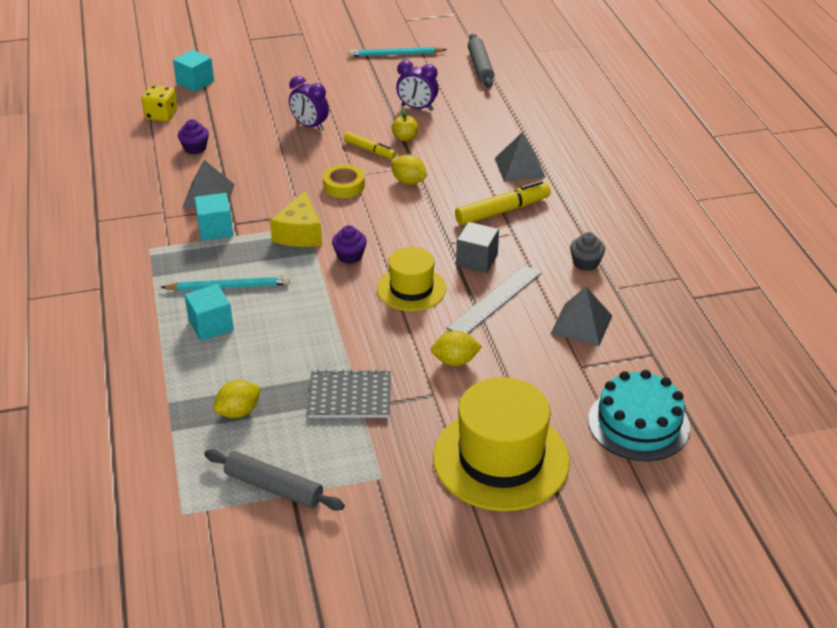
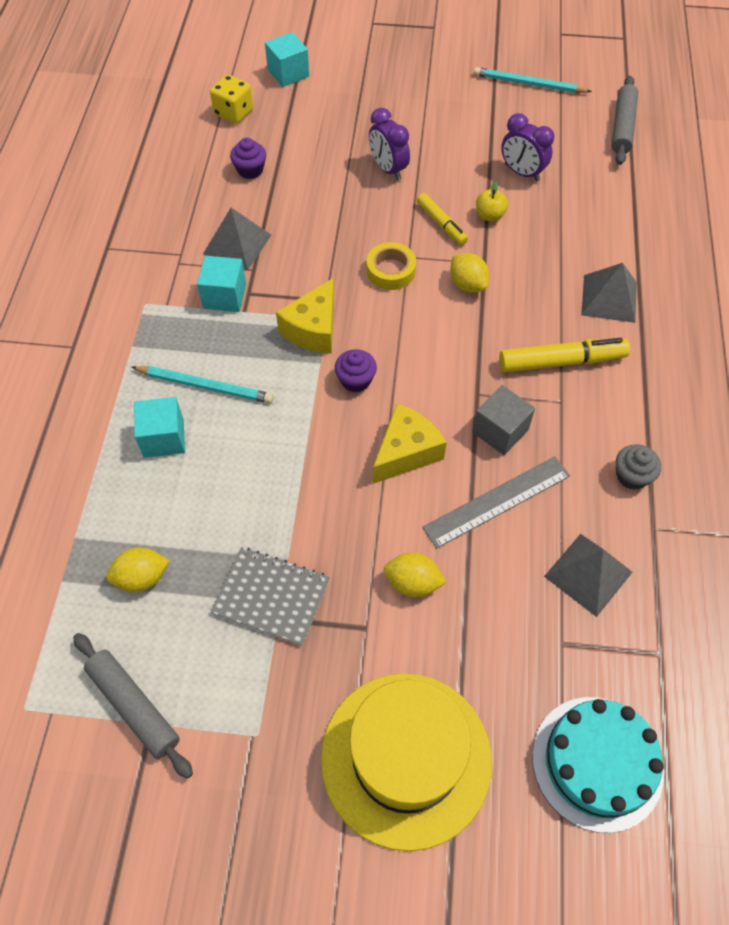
camera: 20 degrees right, 20 degrees up
yellow hat [377,247,446,311] -> yellow cheese [373,404,447,484]

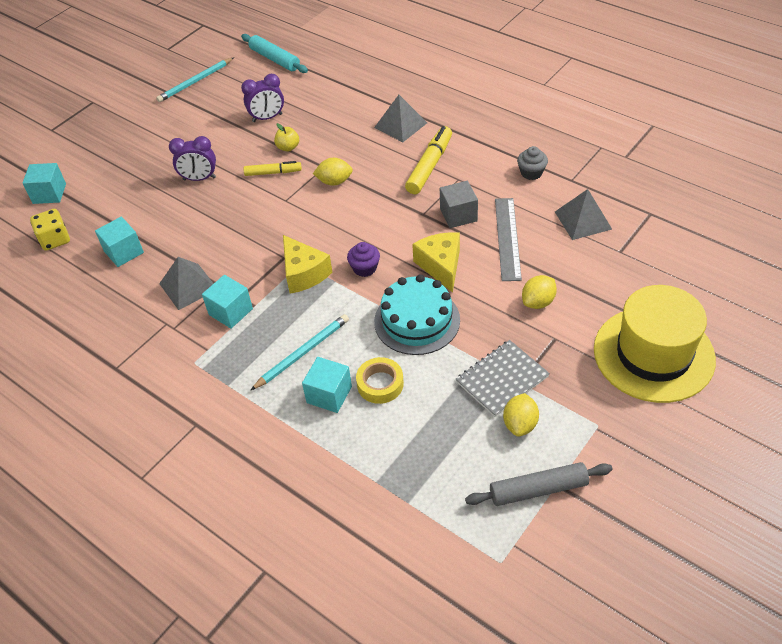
camera: 55 degrees left, 10 degrees down
yellow lemon [106,547,170,592] -> yellow lemon moved to [503,393,539,437]
purple cupcake [230,138,266,179] -> turquoise cube [95,217,144,267]
yellow tape [367,242,416,290] -> yellow tape moved to [356,357,404,404]
turquoise cake [532,697,664,833] -> turquoise cake moved to [374,274,460,355]
grey rolling pin [611,76,638,165] -> turquoise rolling pin [241,34,308,73]

